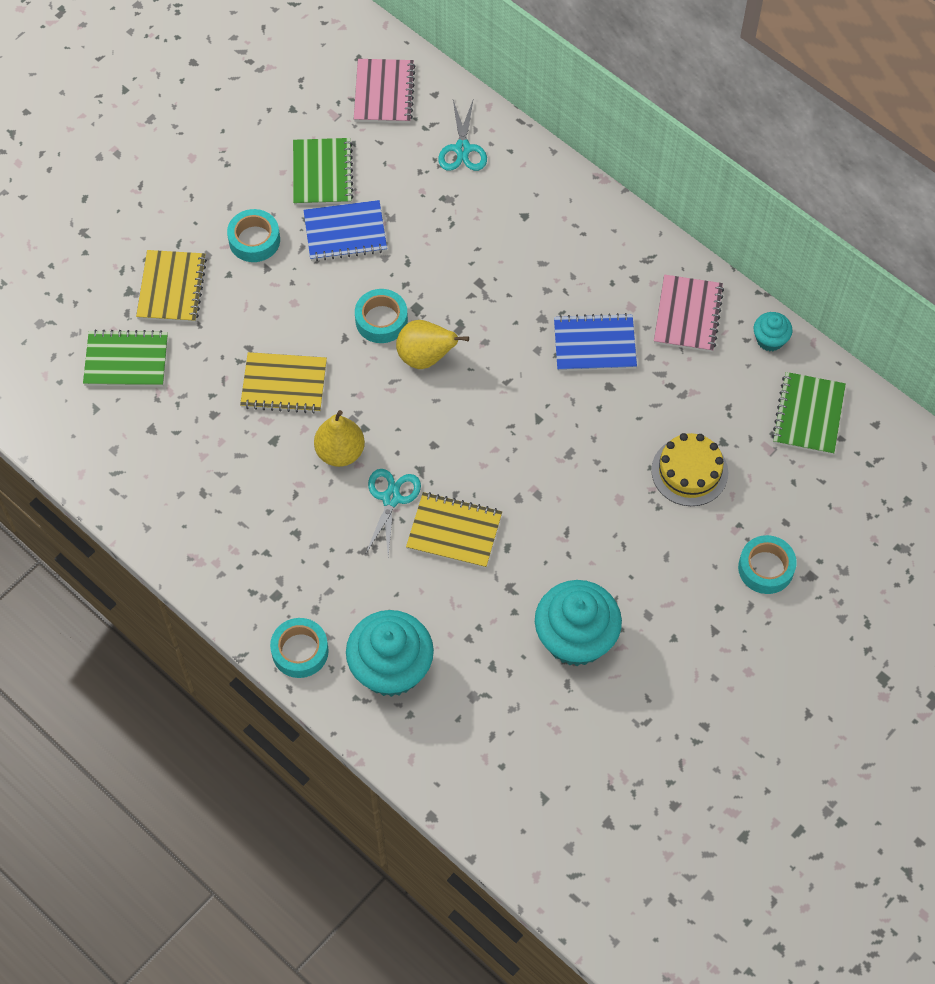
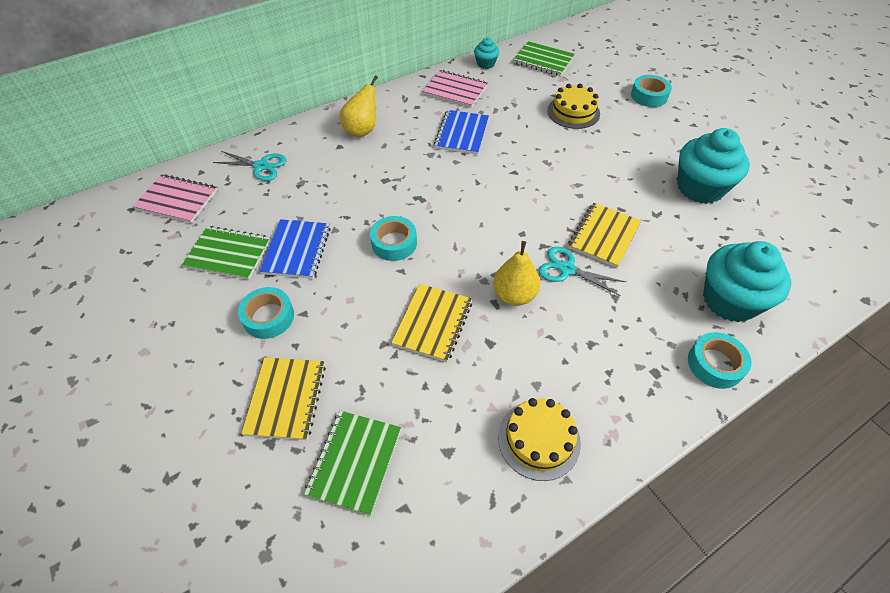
camera: 75 degrees left, 10 degrees down
yellow notebook [136,250,207,322] -> yellow notebook turned 75 degrees clockwise [241,357,326,440]
yellow pear [396,320,469,369] -> yellow pear moved to [340,75,378,137]
none -> yellow cake [498,398,581,481]

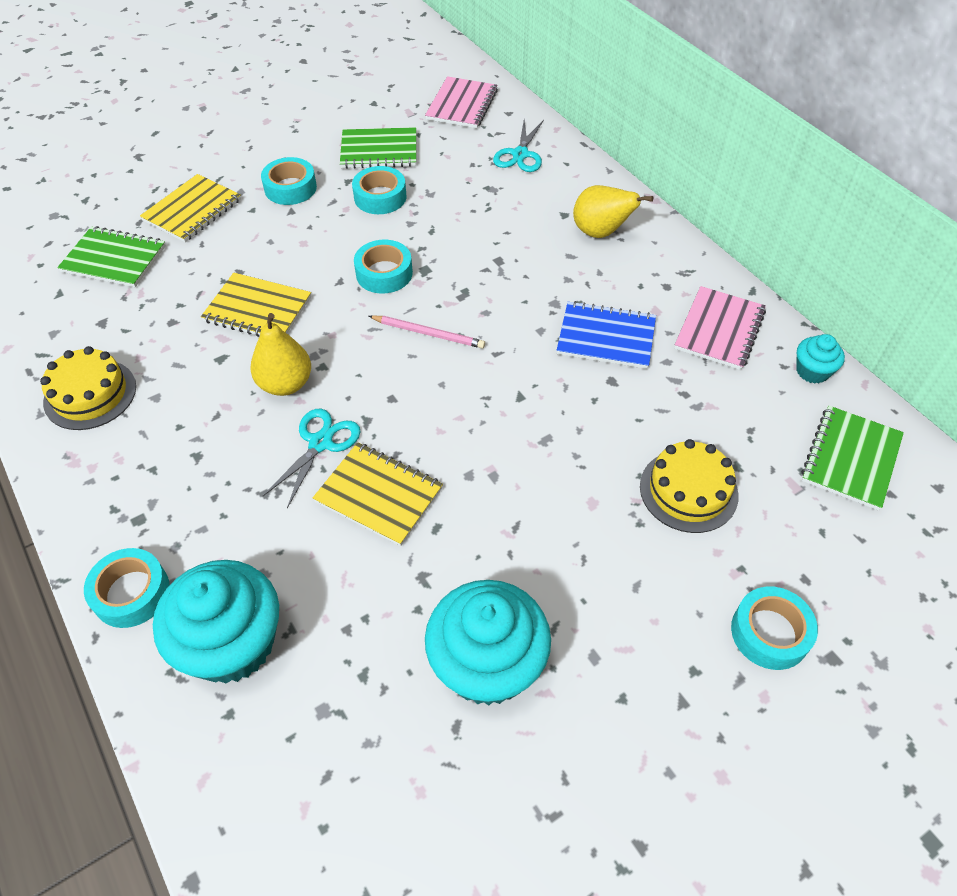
camera: 90 degrees right, 0 degrees up
green notebook [182,226,270,280] -> green notebook turned 75 degrees clockwise [340,127,416,169]
yellow notebook [241,357,326,440] -> yellow notebook turned 60 degrees counterclockwise [140,174,241,242]
blue notebook [260,219,330,279] -> turquoise tape [352,166,406,214]
none -> pink pencil [369,315,485,348]

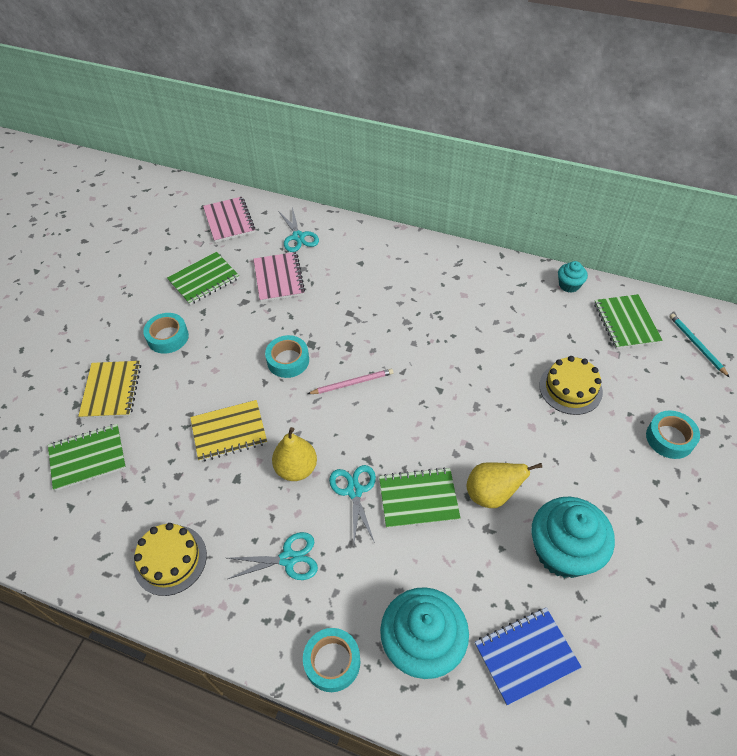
camera: 35 degrees left, 0 degrees up
yellow notebook [313,442,443,546] -> green notebook [379,467,461,528]
turquoise tape [352,166,406,214] -> none
blue notebook [557,301,656,369] -> blue notebook moved to [475,608,582,705]
yellow pear [573,185,653,238] -> yellow pear moved to [467,462,543,508]
pink notebook [674,286,766,370] -> pink notebook moved to [254,252,305,302]
none -> turquoise scissors [228,532,318,580]
none -> turquoise pencil [669,314,729,377]

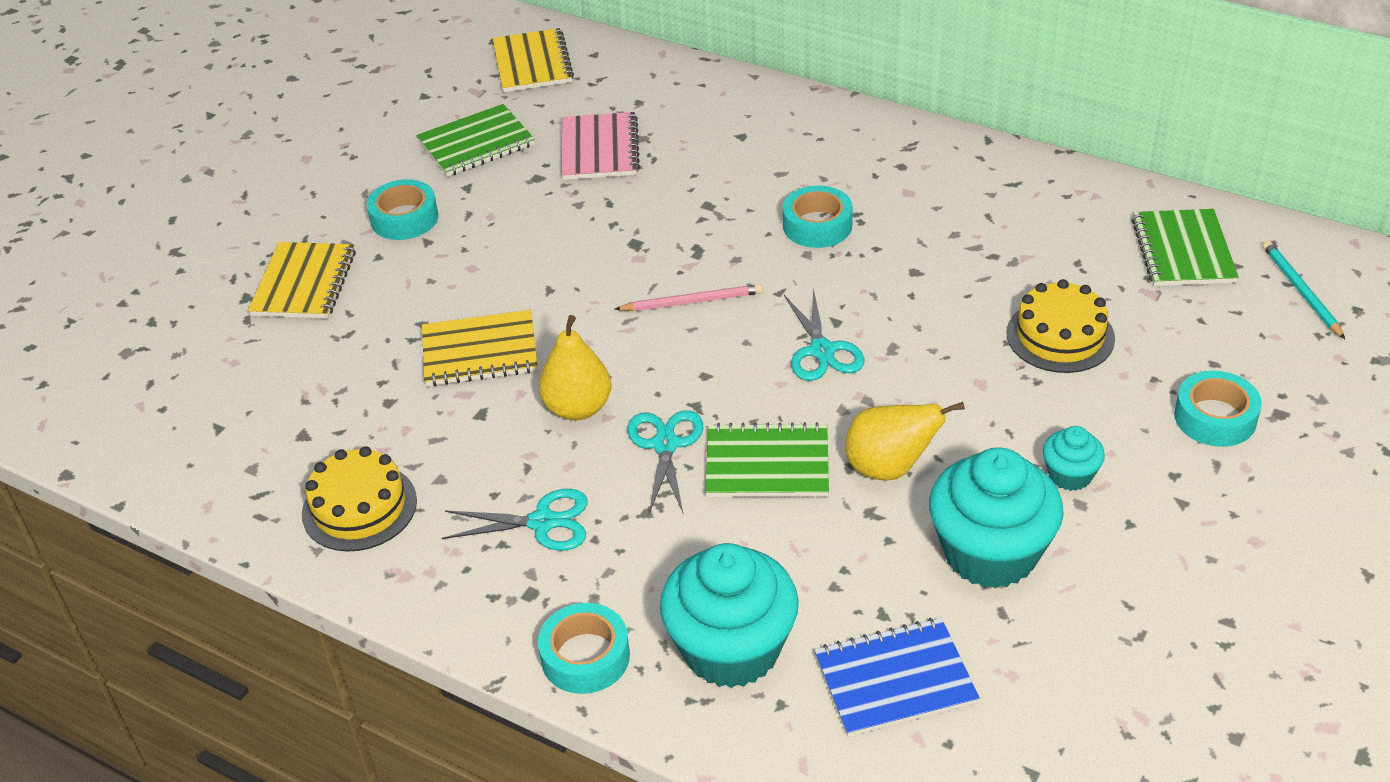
camera: 10 degrees right, 10 degrees down
green notebook [48,424,126,491] -> none
pink notebook [203,197,255,243] -> yellow notebook [493,28,574,92]
turquoise tape [265,335,309,378] -> turquoise tape moved to [783,185,853,248]
turquoise scissors [278,207,319,252] -> turquoise scissors moved to [784,288,864,381]
turquoise cupcake [558,261,588,293] -> turquoise cupcake moved to [1043,426,1105,491]

